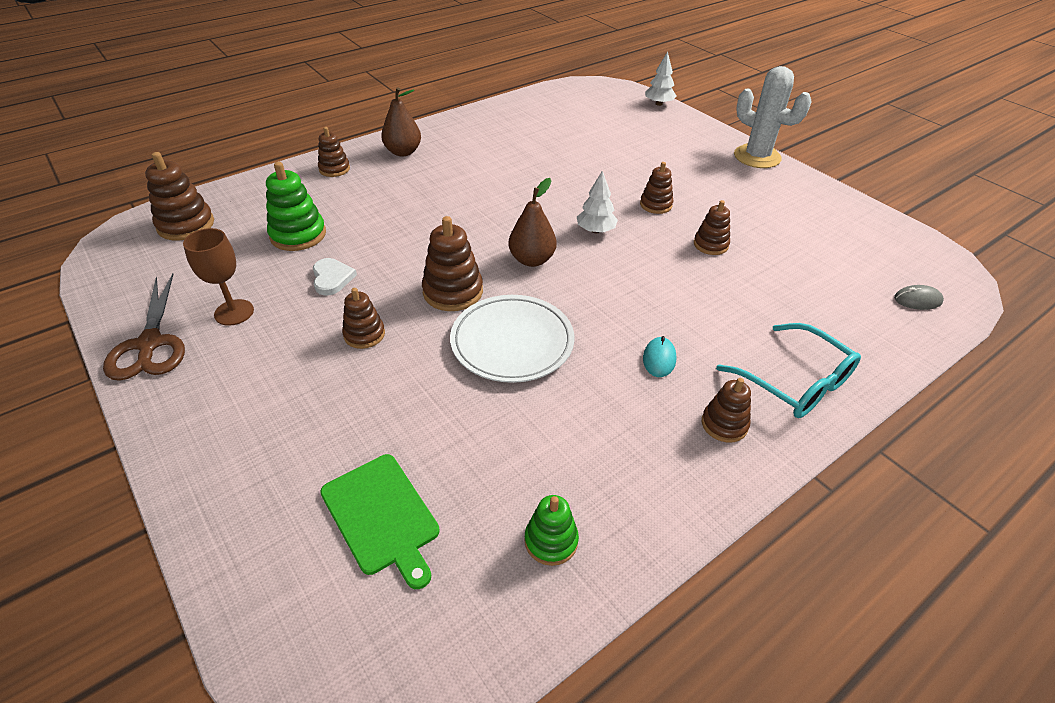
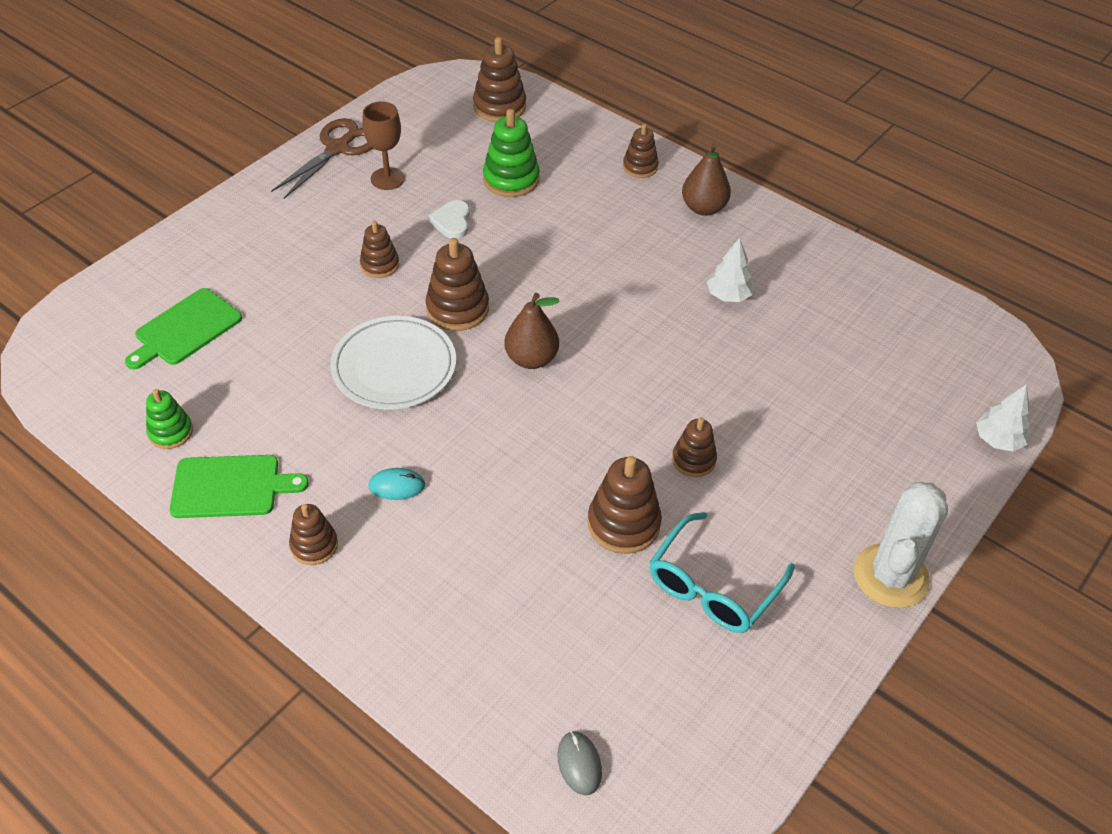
camera: 75 degrees right, 5 degrees up
brown scissors [103,273,185,381] -> brown scissors turned 150 degrees clockwise [271,118,373,199]
white heart [313,258,357,296] -> white heart turned 120 degrees clockwise [428,200,470,239]
white tree [577,171,618,233] -> white tree moved to [707,238,754,302]
brown stacking toy [694,200,730,255] -> brown stacking toy [588,456,662,554], size x1.58
turquoise glasses [716,323,861,418] -> turquoise glasses moved to [649,512,795,633]
none -> green cutting board [169,455,309,518]

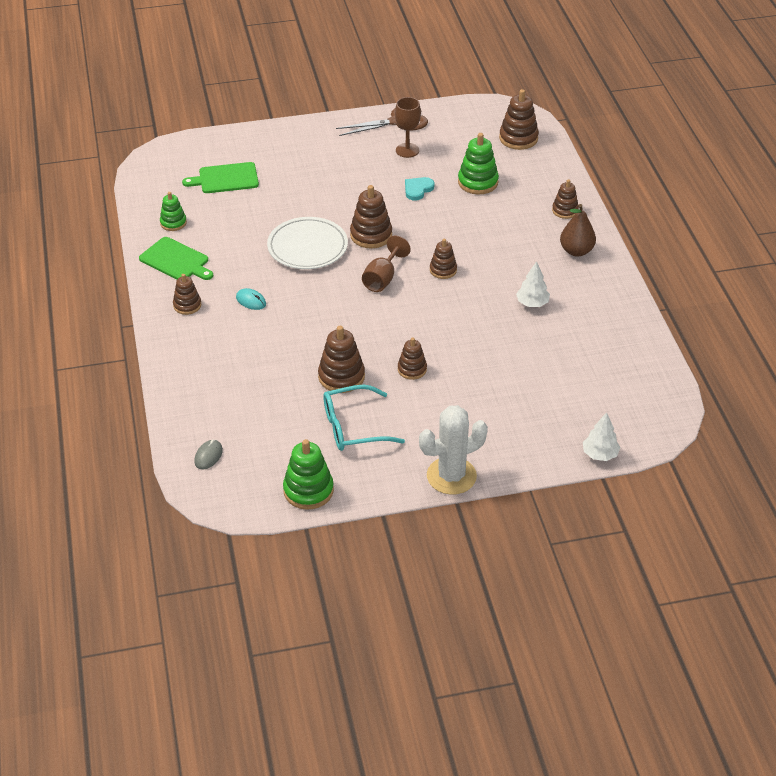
camera: 40 degrees right, 5 degrees down
brown stacking toy [360,221,399,278] -> brown stacking toy moved to [430,239,457,279]
white heart [428,200,470,239] -> turquoise heart [405,177,435,201]
brown pear [504,293,560,369] -> brown goblet [362,235,411,292]
none -> green stacking toy [283,439,334,510]

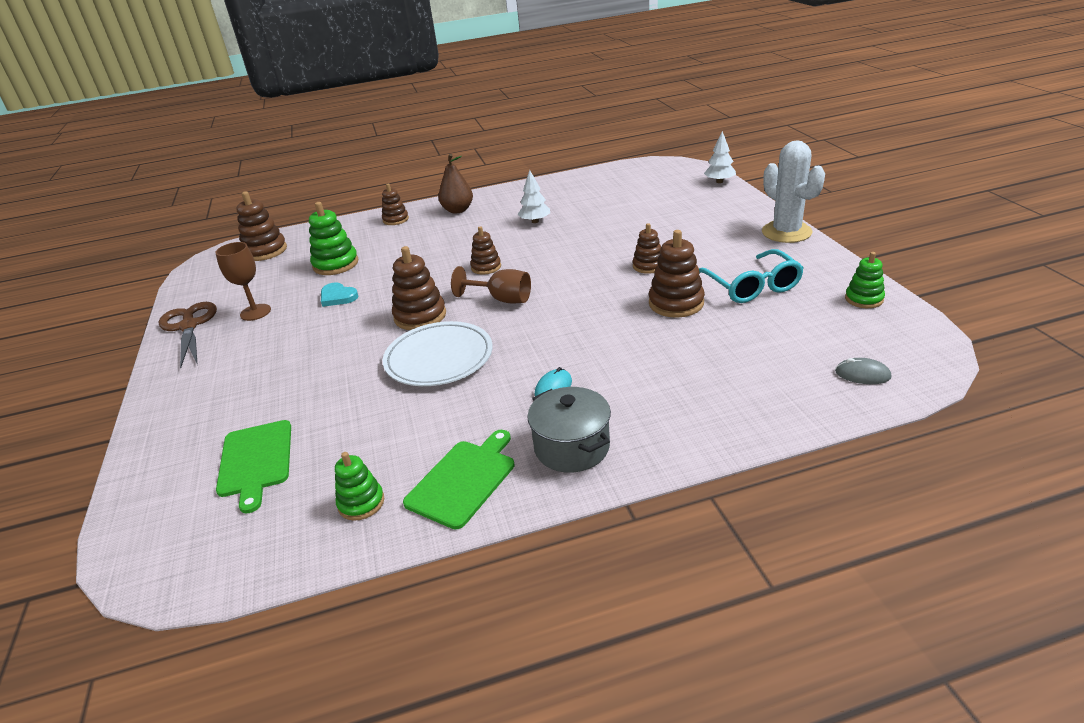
camera: 90 degrees left, 10 degrees down
brown stacking toy [173,274,201,315] -> grey pot [527,387,611,473]
green stacking toy [283,439,334,510] -> green stacking toy [845,252,885,308], size x0.63

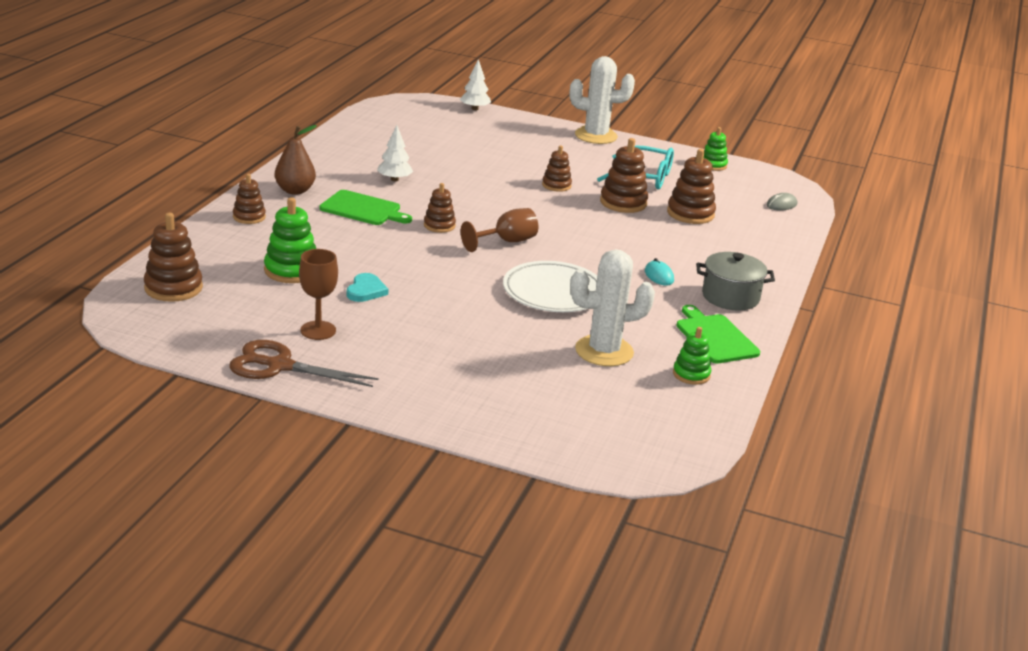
camera: 60 degrees left, 5 degrees down
green cutting board [216,420,291,513] -> green cutting board moved to [319,190,412,225]
turquoise heart [321,282,358,307] -> turquoise heart turned 60 degrees counterclockwise [346,273,388,302]
brown stacking toy [392,246,446,330] -> brown stacking toy moved to [667,149,716,224]
none -> white cactus [570,249,655,366]

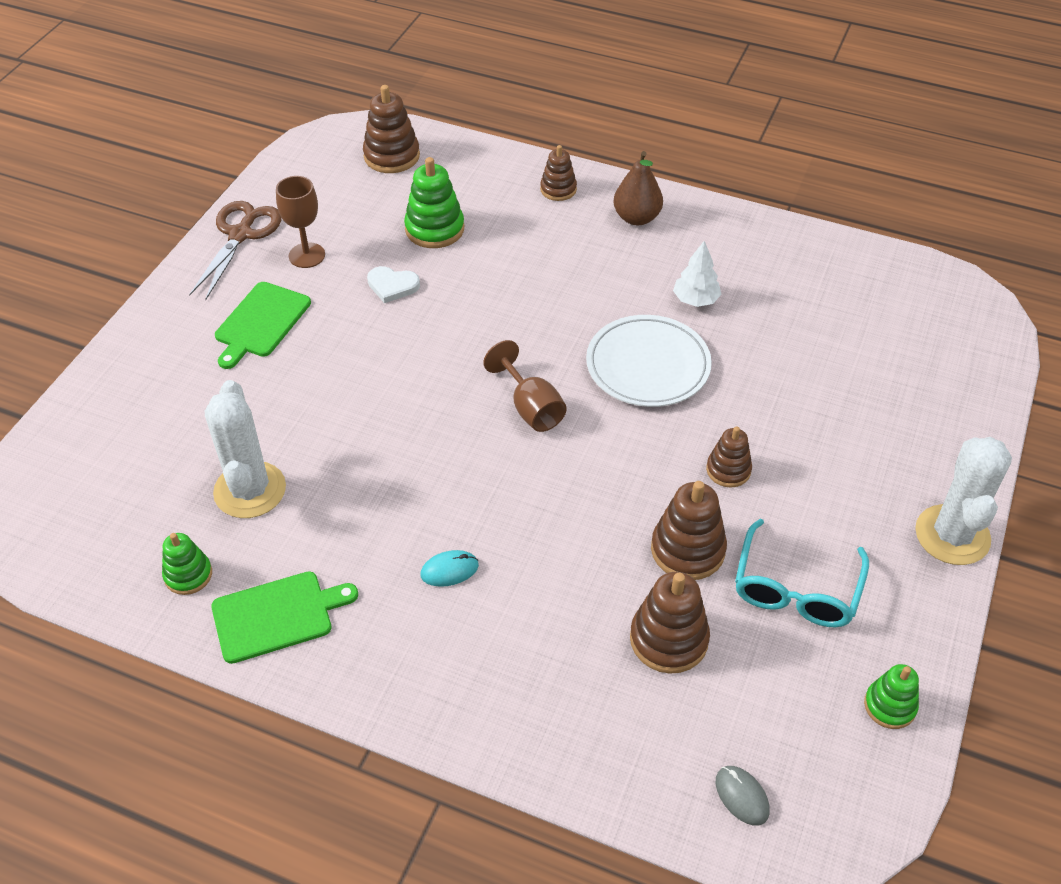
camera: 95 degrees right, 20 degrees up
green cutting board [319,190,412,225] -> green cutting board moved to [215,282,311,369]
turquoise heart [346,273,388,302] -> white heart [367,266,420,303]
brown stacking toy [424,183,456,233] -> none
white tree [460,59,491,110] -> none
white plate [503,261,597,312] -> white plate moved to [586,315,712,407]
grey pot [696,252,775,311] -> none

